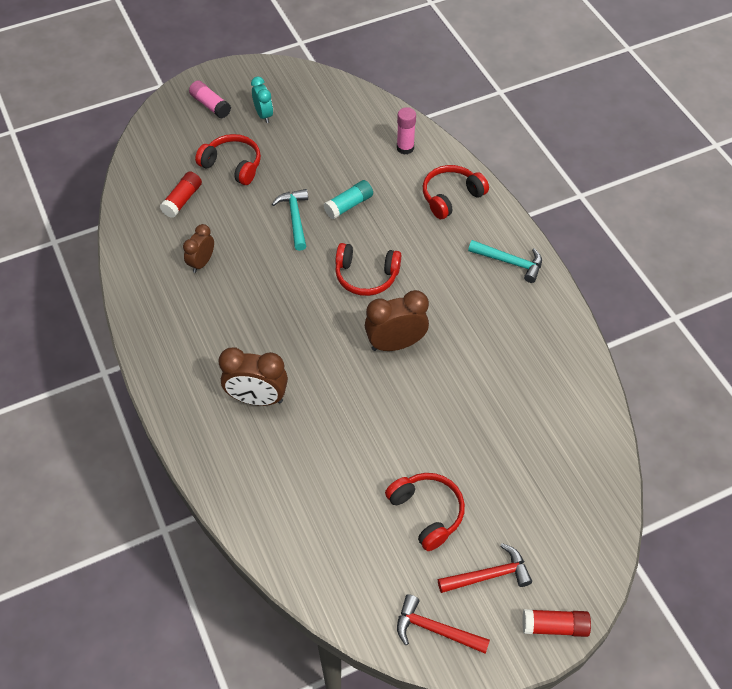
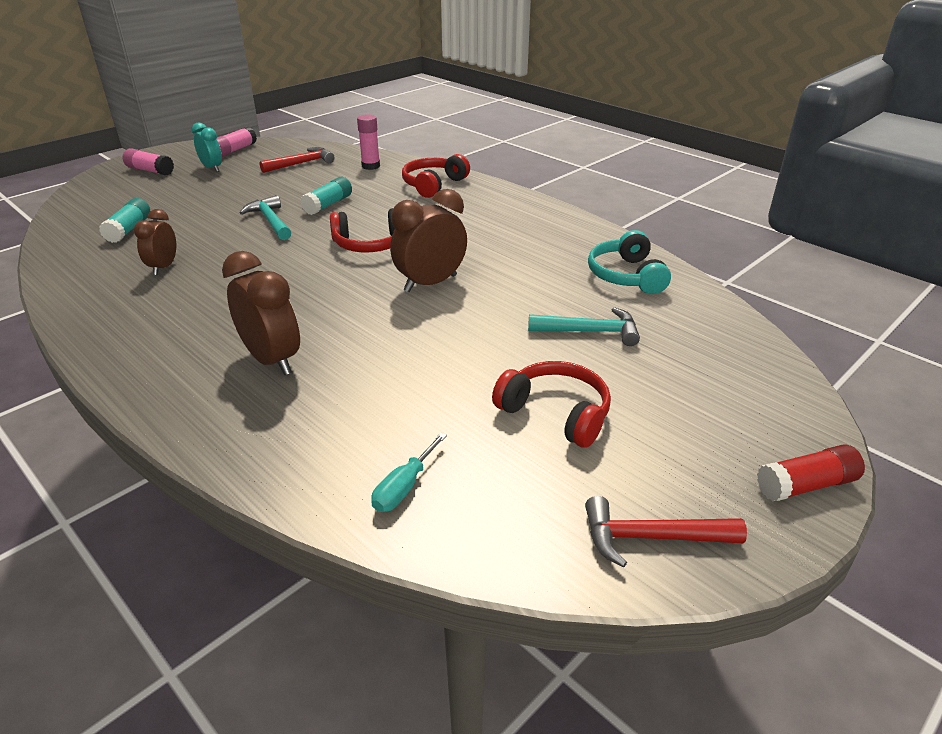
camera: 20 degrees left, 20 degrees down
red glue stick [160,171,202,218] -> turquoise glue stick [99,198,150,243]
red headphones [195,134,261,185] -> none
brown clock [218,348,288,406] -> brown clock turned 120 degrees counterclockwise [222,251,300,375]
red hammer [438,543,532,593] -> red hammer moved to [259,147,335,173]
turquoise hammer [468,240,542,283] -> turquoise hammer moved to [528,307,640,346]
none -> pink glue stick [217,127,257,157]
none -> turquoise screwdriver [371,433,447,512]
none -> turquoise headphones [588,230,671,294]

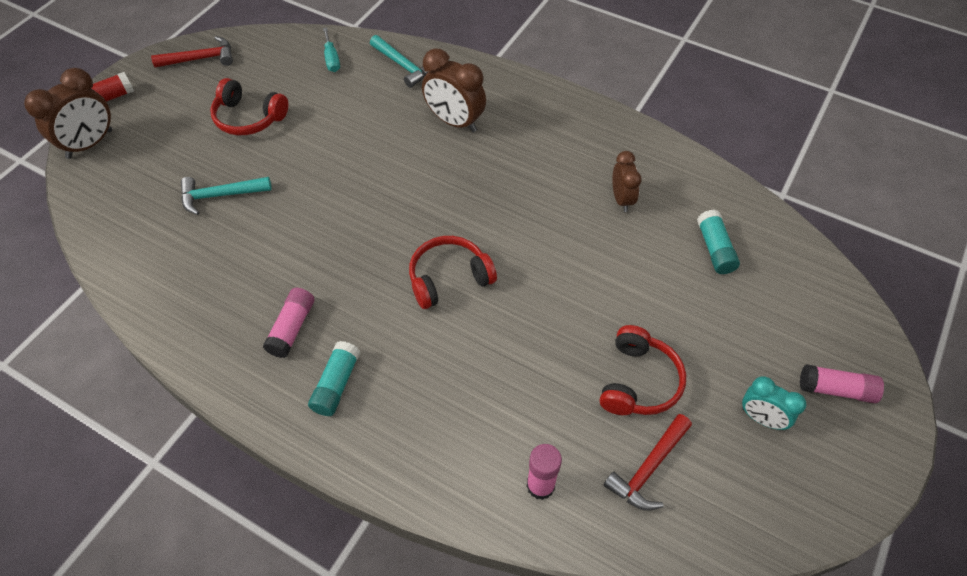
camera: 165 degrees right, 20 degrees up
pink glue stick [217,127,257,157] -> pink glue stick moved to [263,288,314,358]
turquoise hammer [240,195,291,240] -> turquoise hammer moved to [370,35,428,88]
turquoise glue stick [300,177,352,215] -> turquoise glue stick moved to [308,341,360,416]
turquoise screwdriver [371,433,447,512] -> turquoise screwdriver turned 150 degrees clockwise [323,27,340,72]
brown clock [390,189,467,292] -> brown clock moved to [24,68,112,159]
red headphones [402,154,470,198] -> red headphones moved to [600,325,686,415]
turquoise headphones [588,230,671,294] -> none

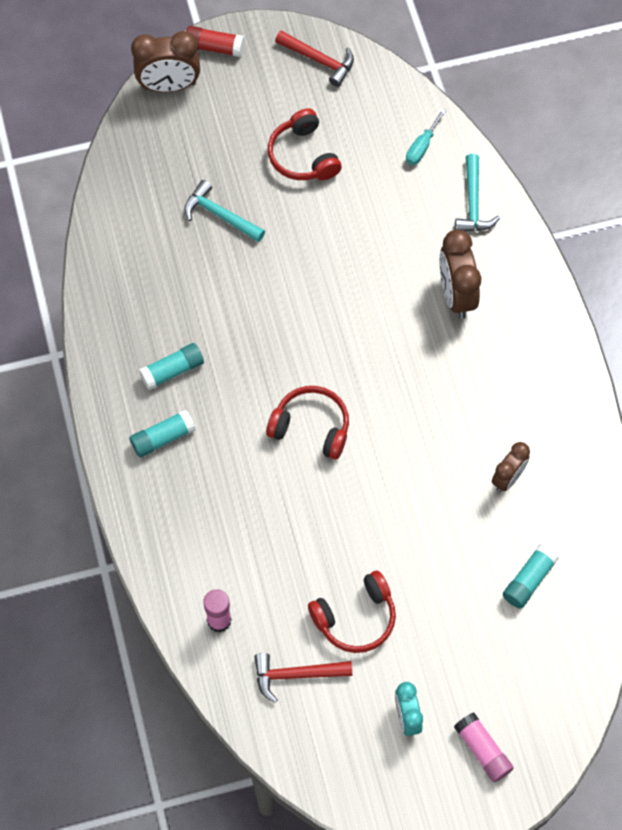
camera: 45 degrees right, 10 degrees up
pink glue stick [263,288,314,358] -> turquoise glue stick [139,343,204,390]

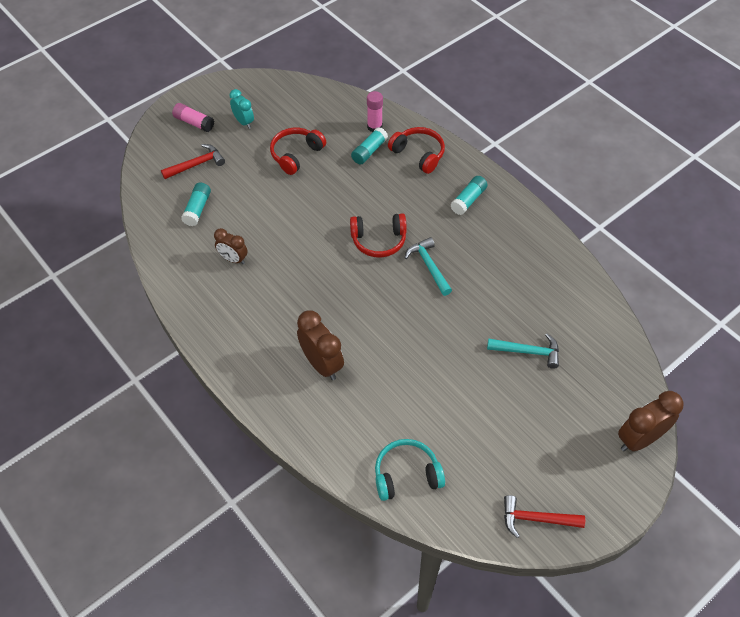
camera: 155 degrees right, 10 degrees down
turquoise glue stick [139,343,204,390] -> turquoise glue stick moved to [351,127,388,165]
red glue stick [186,26,245,57] -> none
red hammer [254,653,352,703] -> red hammer moved to [161,144,225,179]
red headphones [268,108,342,180] -> red headphones moved to [388,127,445,174]
turquoise screwdriver [406,109,446,165] -> turquoise headphones [375,439,445,501]
turquoise hammer [455,154,500,232] -> turquoise hammer moved to [405,237,452,296]
brown clock [492,442,530,492] -> brown clock turned 75 degrees counterclockwise [214,228,248,264]

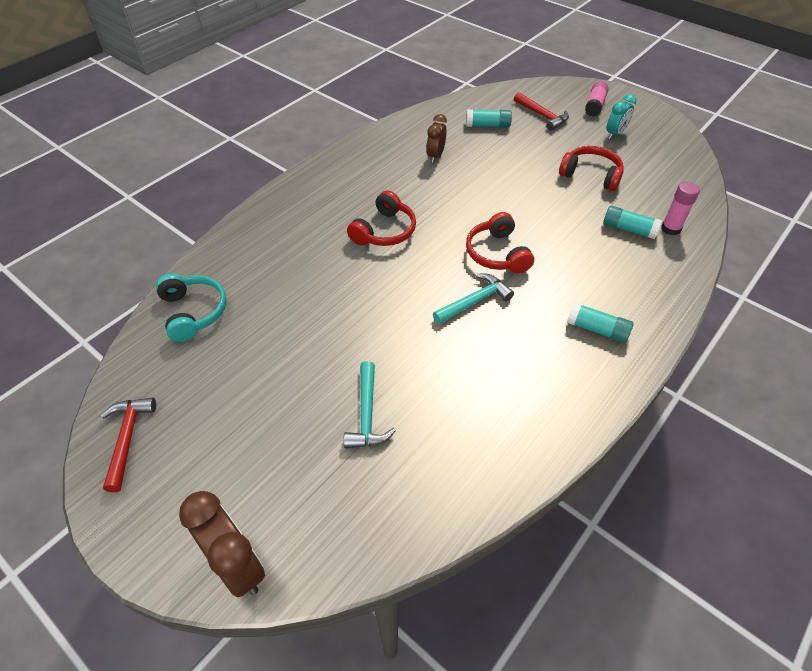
camera: 80 degrees right, 5 degrees down
brown clock [297,310,344,380] -> none
red headphones [388,127,445,174] -> red headphones moved to [347,191,416,246]

